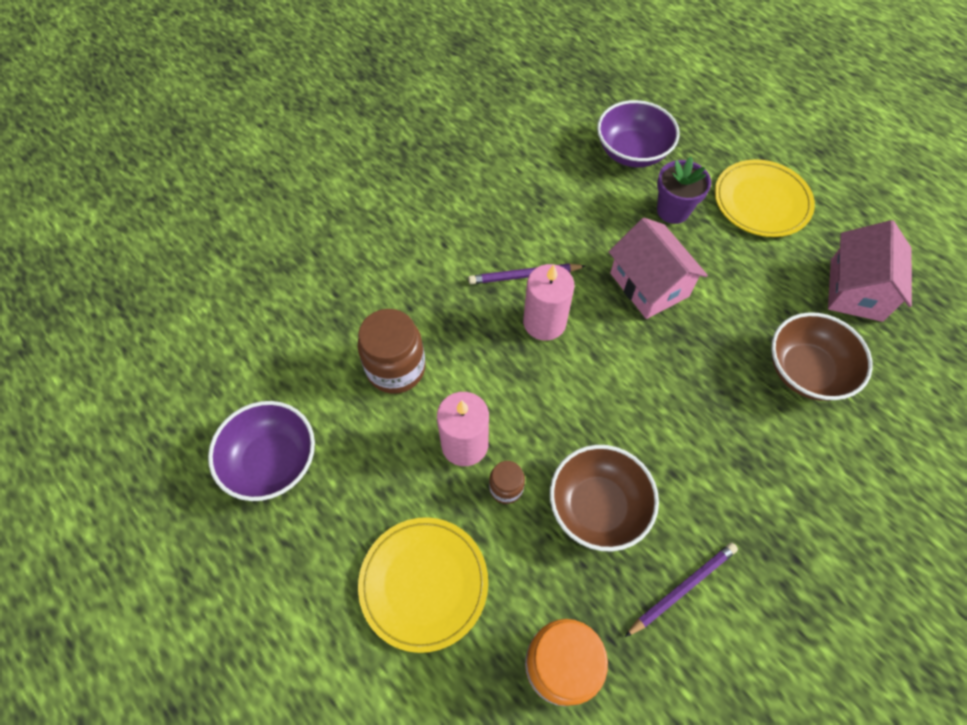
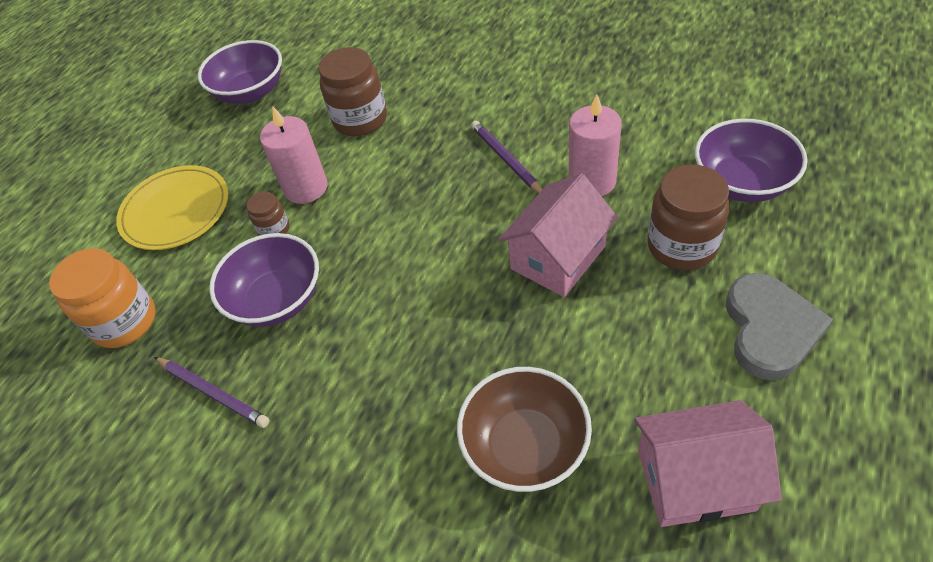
camera: 75 degrees right, 10 degrees down
pink candle [523,264,574,341] -> pink candle moved to [568,94,622,196]
brown bowl [550,445,659,551] -> purple bowl [209,233,319,327]
purple flower pot [657,157,711,224] -> brown jar [647,165,730,270]
yellow plate [714,159,815,237] -> grey heart [726,273,833,380]

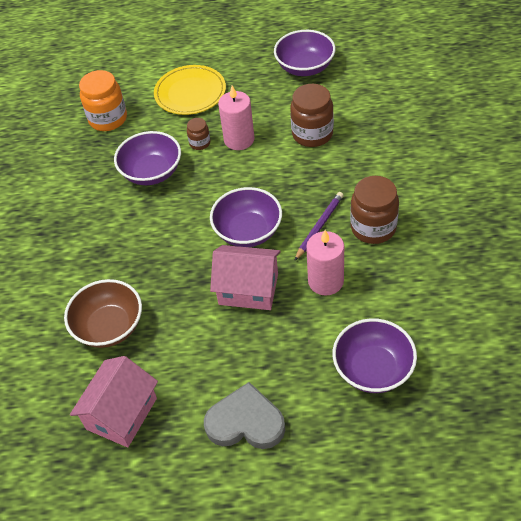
camera: 60 degrees right, 0 degrees up
purple pencil [154,357,270,428] -> none
pink house [634,400,782,527] -> pink house turned 60 degrees clockwise [70,356,158,447]
brown jar [647,165,730,270] -> brown jar moved to [350,176,399,244]
grey heart [726,273,833,380] -> grey heart turned 150 degrees counterclockwise [204,382,285,449]
none -> purple bowl [210,187,282,247]

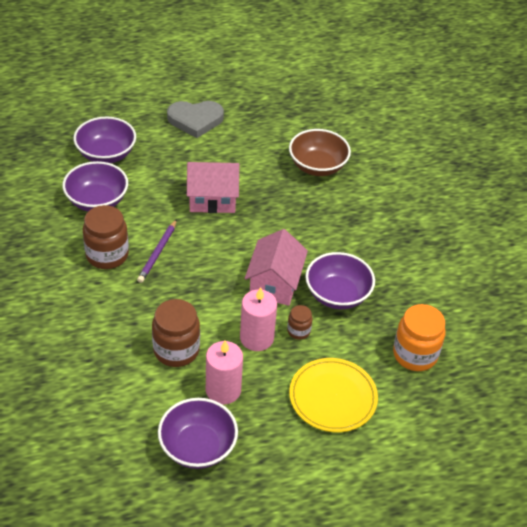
camera: 160 degrees right, 5 degrees down
pink house [70,356,158,447] -> pink house moved to [245,229,308,306]
purple bowl [210,187,282,247] -> purple bowl moved to [63,161,128,211]
pink candle [306,230,344,296] -> pink candle moved to [206,340,243,405]

